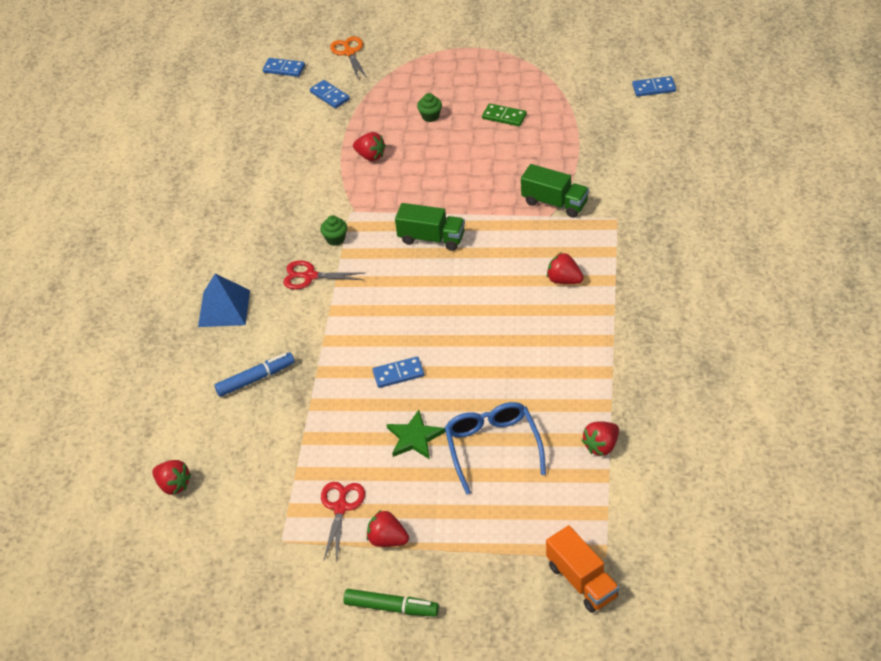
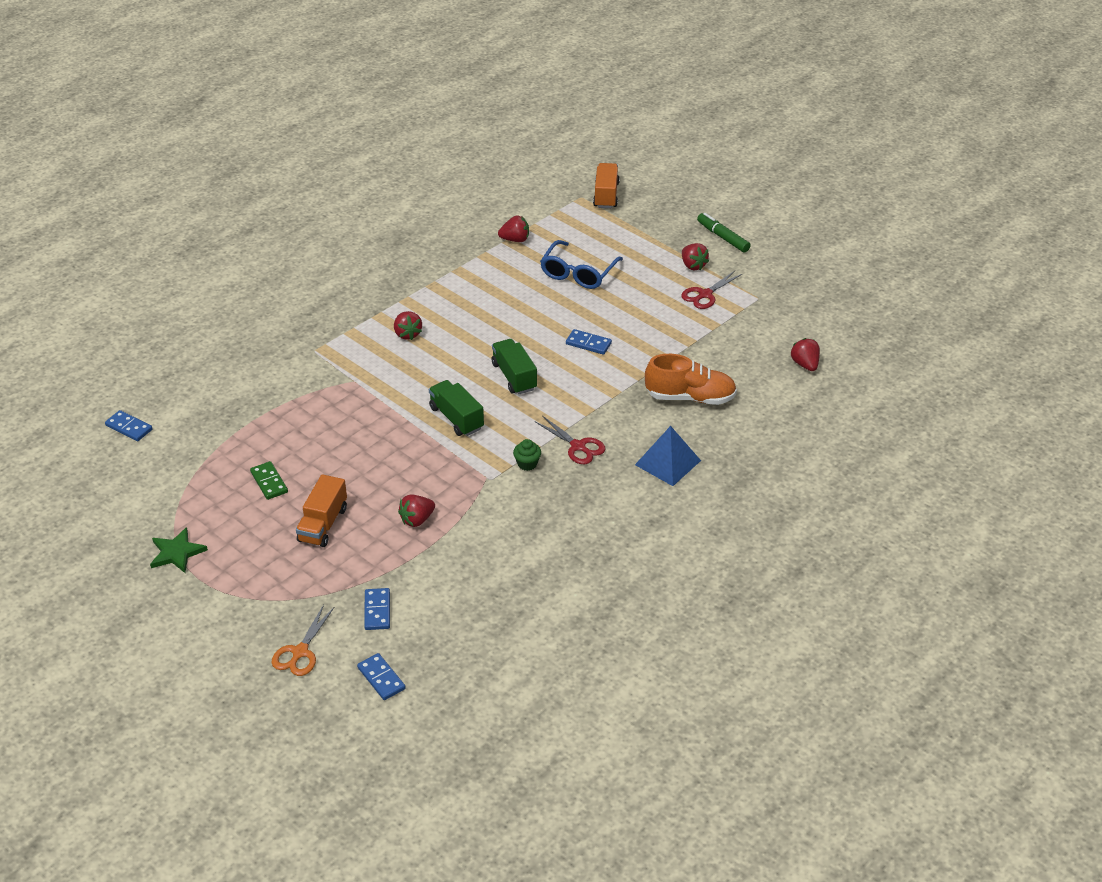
camera: 145 degrees left, 5 degrees down
blue marker [214,352,295,397] -> orange shoe [645,354,737,405]
red strawberry [353,132,386,161] -> red strawberry turned 105 degrees counterclockwise [398,494,435,527]
green star [387,410,446,459] -> green star moved to [150,527,208,573]
green cupcake [417,93,442,122] -> orange truck [296,474,347,547]
green truck [521,164,589,218] -> green truck moved to [492,339,537,394]

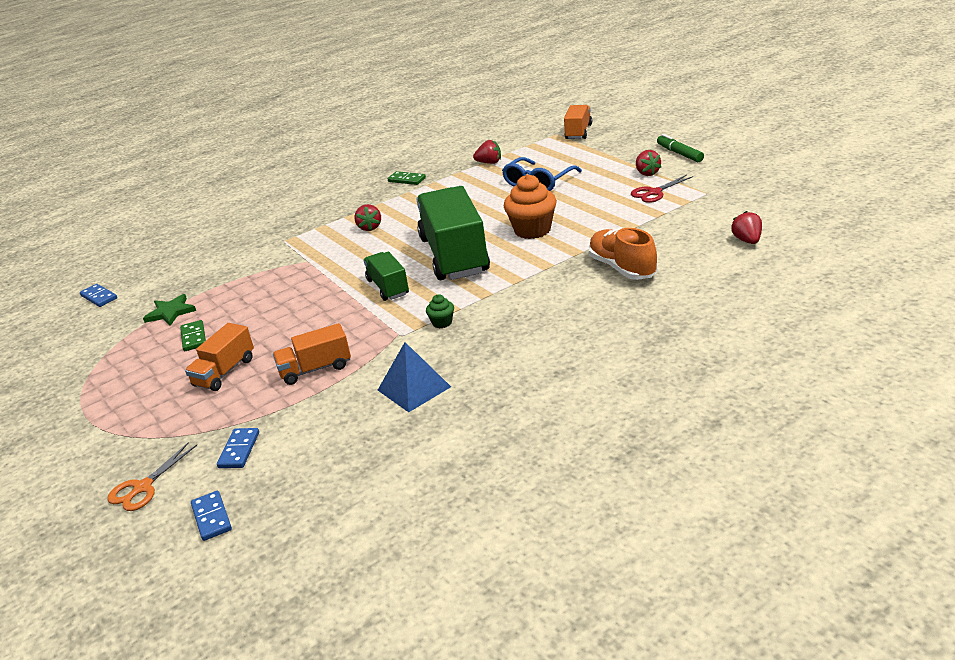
camera: 15 degrees right, 10 degrees down
green star [150,527,208,573] -> green star moved to [143,294,196,326]
red strawberry [398,494,435,527] -> orange truck [273,323,351,385]
green truck [492,339,537,394] -> green truck [416,186,490,280], size x2.01
red scissors [536,416,605,464] -> none
blue domino [566,329,612,355] -> orange cupcake [504,174,557,239]
blue pyramid [635,426,701,486] -> blue pyramid moved to [378,342,451,412]
orange shoe [645,354,737,405] -> orange shoe turned 135 degrees counterclockwise [589,228,657,280]
none -> green domino [388,171,426,185]

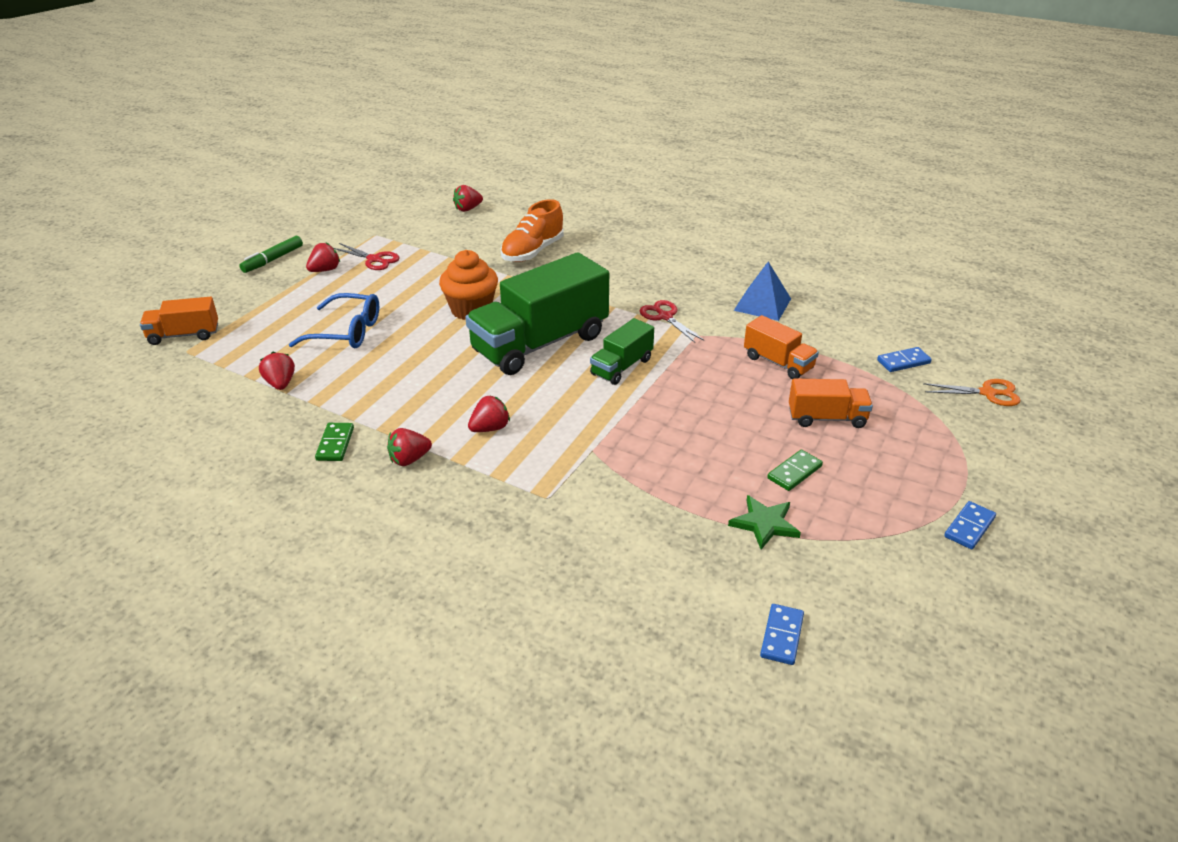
camera: 120 degrees left, 5 degrees up
blue domino [191,491,232,541] -> blue domino moved to [944,501,996,549]
green cupcake [426,295,454,328] -> red scissors [640,300,704,343]
none -> red strawberry [387,428,432,466]

